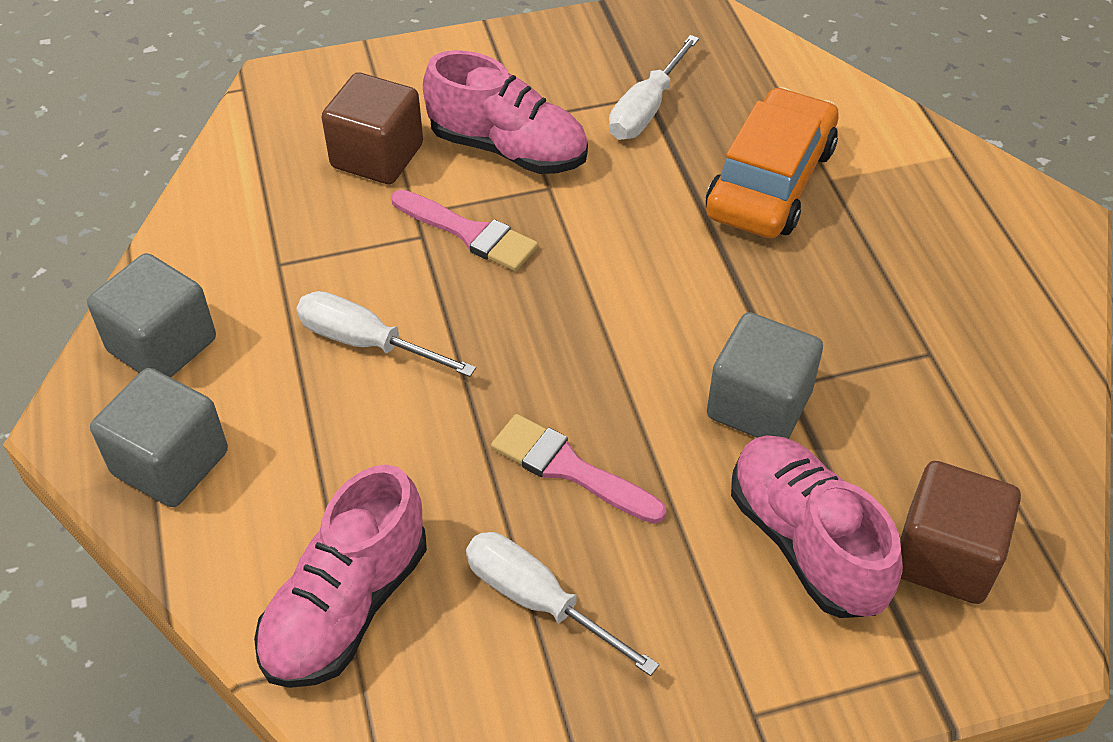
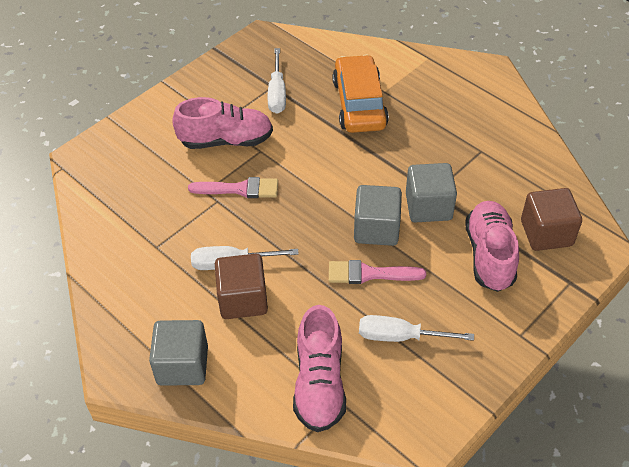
camera: 30 degrees left, 0 degrees up
grey cube [87,253,216,377] -> grey cube moved to [354,185,402,246]
brown cube [321,72,423,184] -> brown cube moved to [215,254,268,319]
pink shoe [731,435,903,618] -> pink shoe turned 60 degrees clockwise [465,201,519,292]

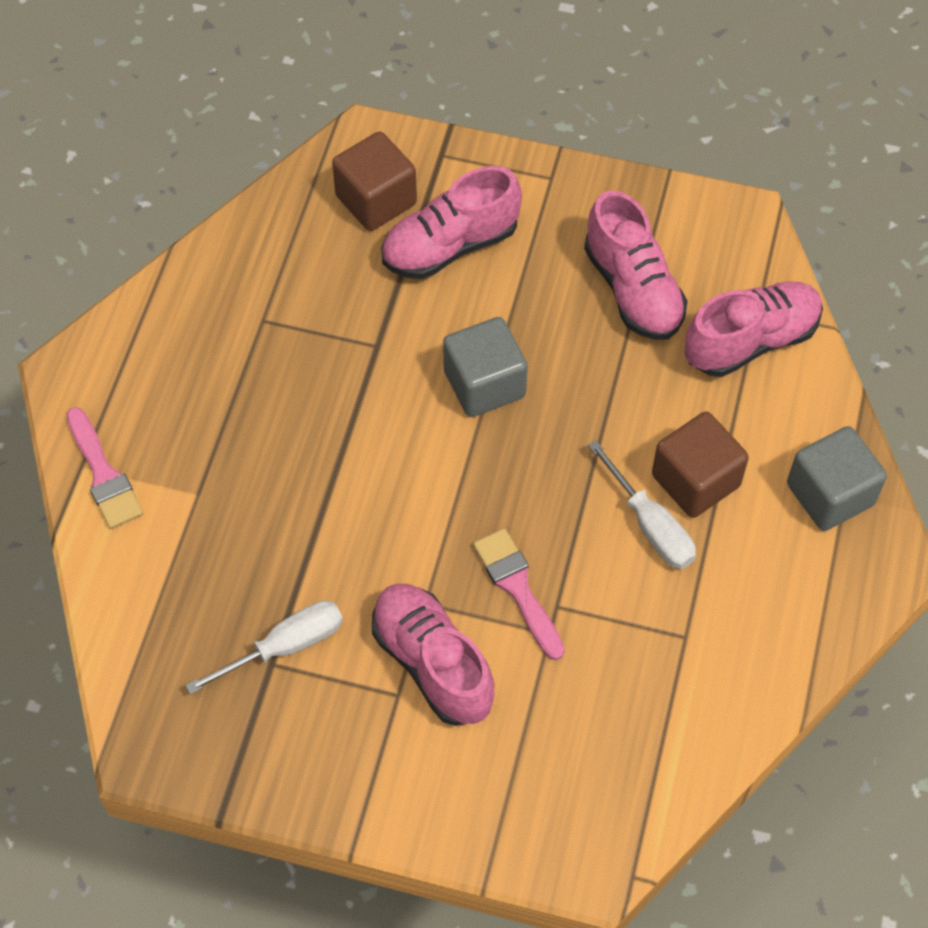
camera: 120 degrees left, 10 degrees up
pink brush [329,260,426,284] -> pink brush moved to [66,407,143,529]
orange car [332,55,389,133] -> none
white screwdriver [359,315,474,342] -> pink shoe [584,190,688,340]
grey cube [406,163,457,222] -> none

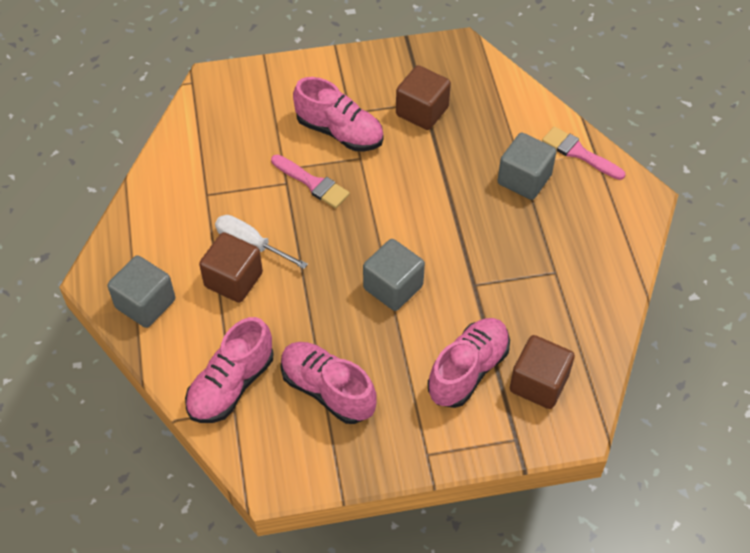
camera: 155 degrees right, 5 degrees down
white screwdriver [185,601,343,694] -> brown cube [396,65,451,130]
none -> grey cube [497,133,557,200]

